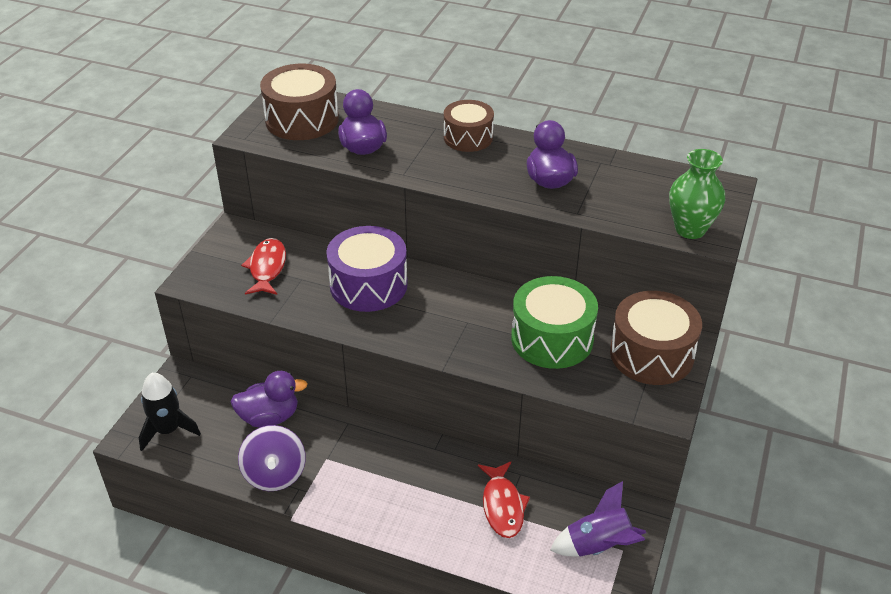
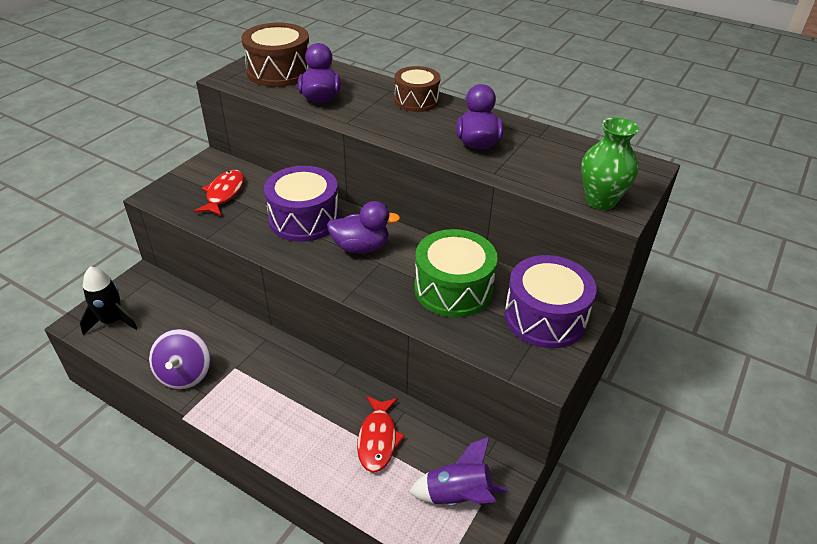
camera: 10 degrees right, 0 degrees up
purple duck [230,371,307,427] -> purple duck moved to [327,201,400,254]
brown drum [610,291,702,385] -> purple drum [504,255,597,348]

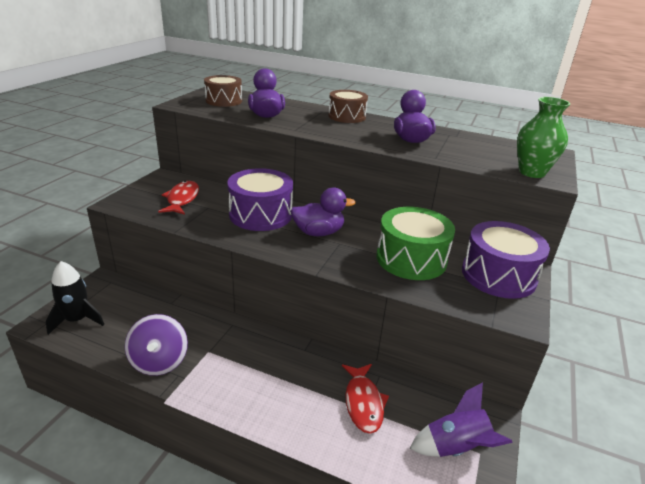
camera: 10 degrees left, 10 degrees down
brown drum [241,23,310,87] -> brown drum [204,75,242,107], size x0.66

